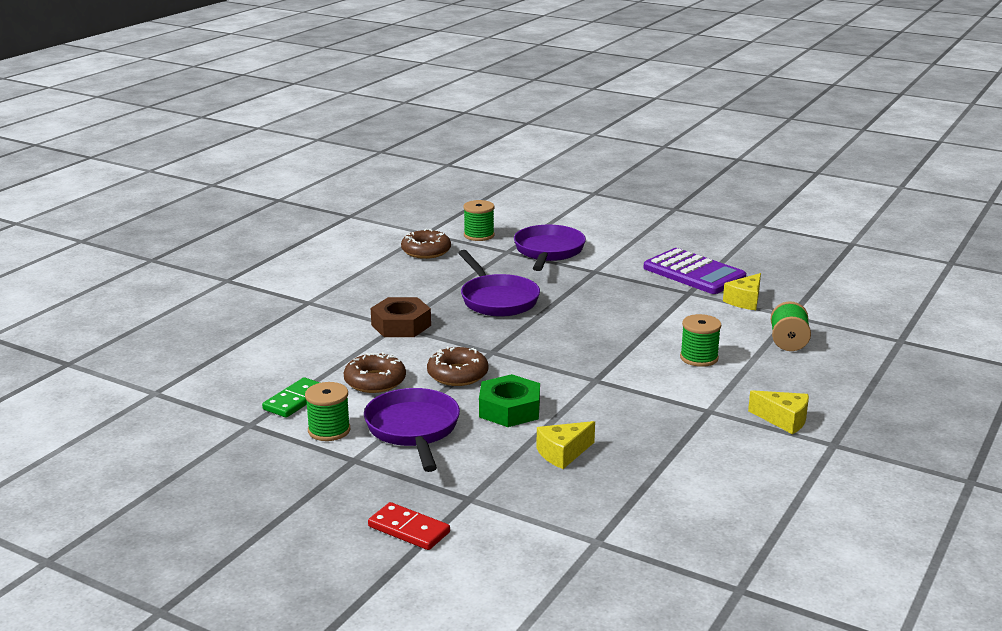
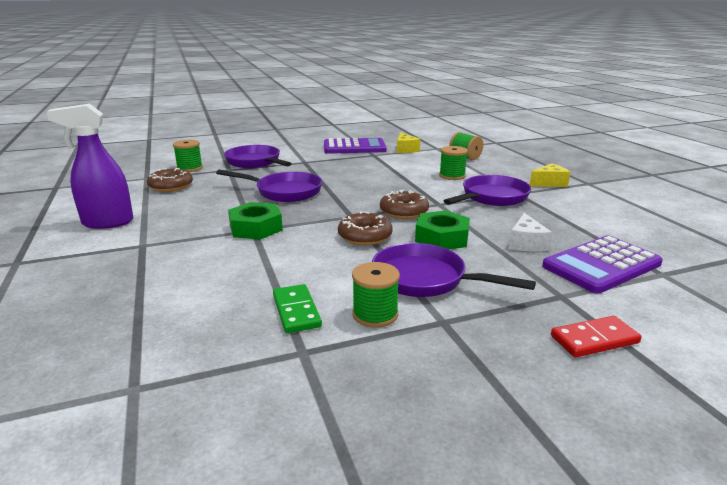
camera: 50 degrees left, 0 degrees up
brown donut [344,352,406,393] -> brown donut moved to [380,190,429,219]
brown nut [371,297,431,337] -> green nut [228,202,283,240]
yellow cheese [536,421,595,469] -> white cheese [509,213,552,252]
none -> purple spray bottle [47,104,133,229]
none -> purple pan [444,175,531,206]
none -> purple calculator [542,235,663,294]

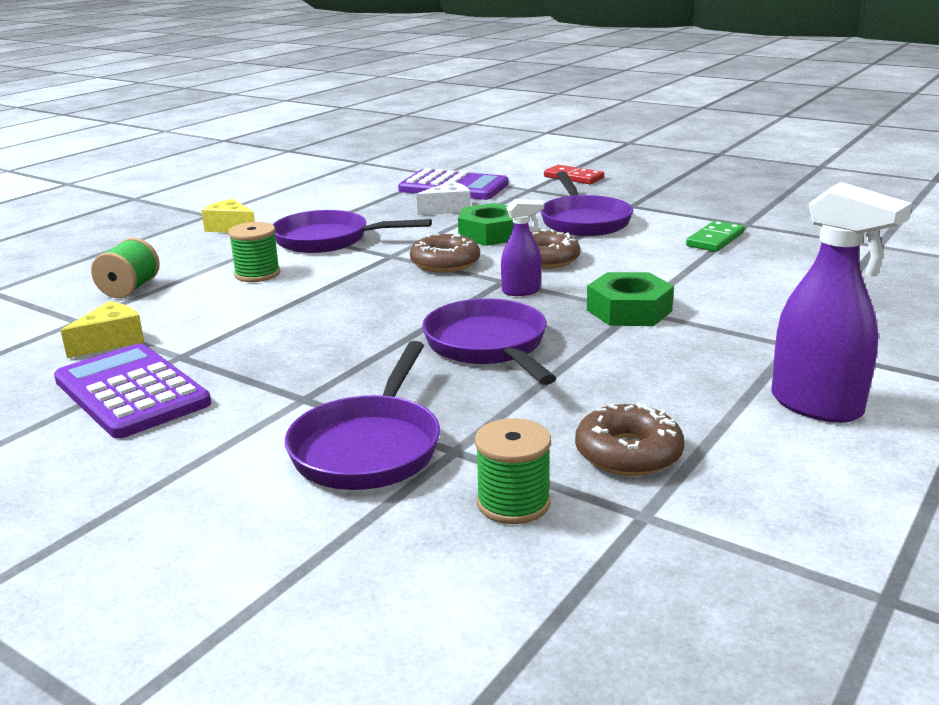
camera: 125 degrees left, 0 degrees up
green spool [352,262,400,328] -> none
none -> purple spray bottle [501,199,544,296]

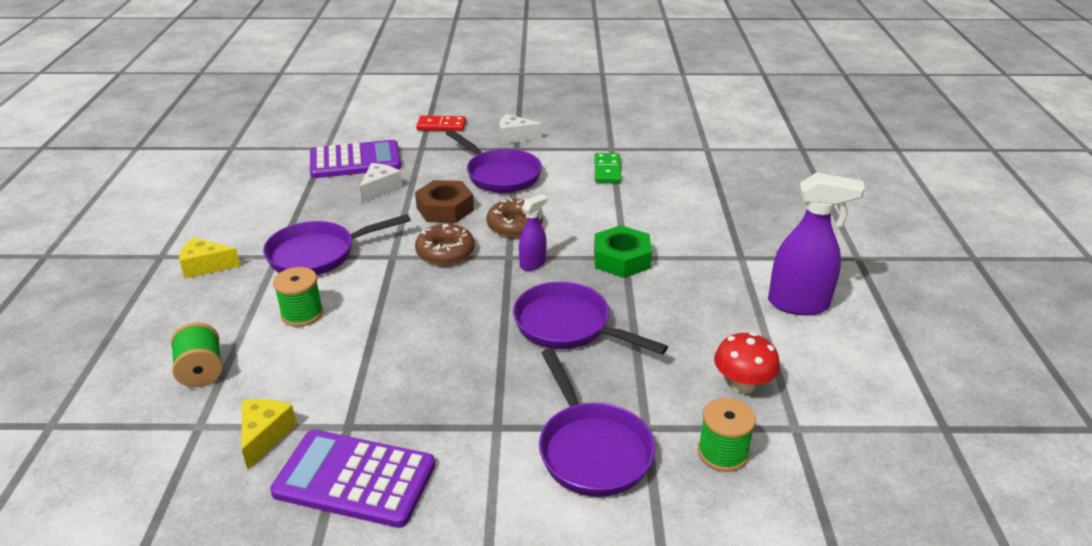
camera: 35 degrees left, 10 degrees up
green nut [458,203,514,246] -> brown nut [415,180,474,223]
brown donut [575,403,685,476] -> red mushroom [714,332,780,393]
none -> white cheese [499,114,542,144]

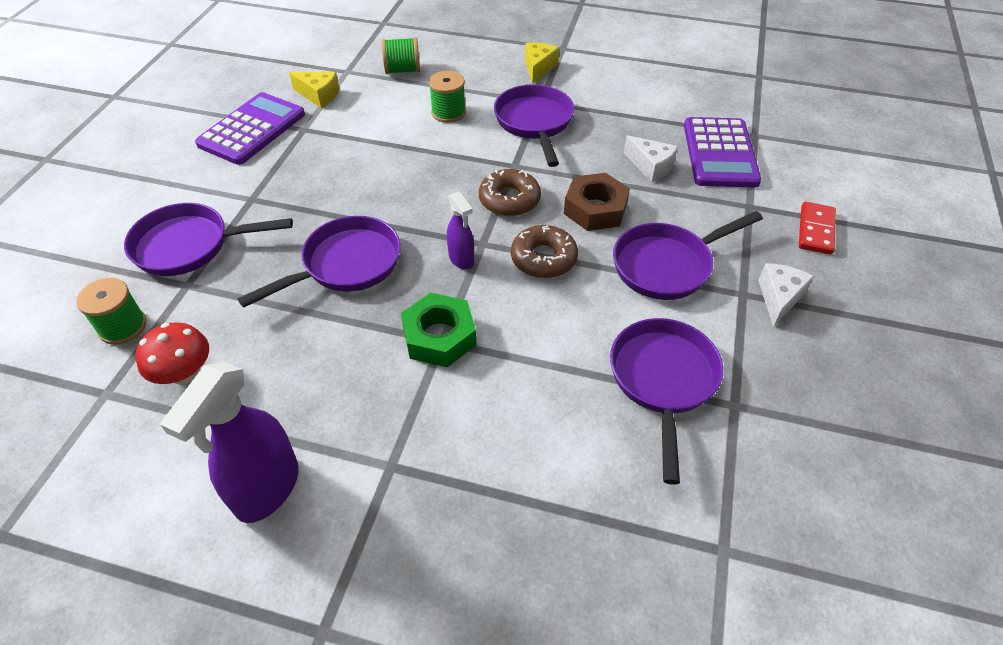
camera: 105 degrees right, 15 degrees up
green domino [594,153,621,183] -> purple pan [610,318,723,485]

